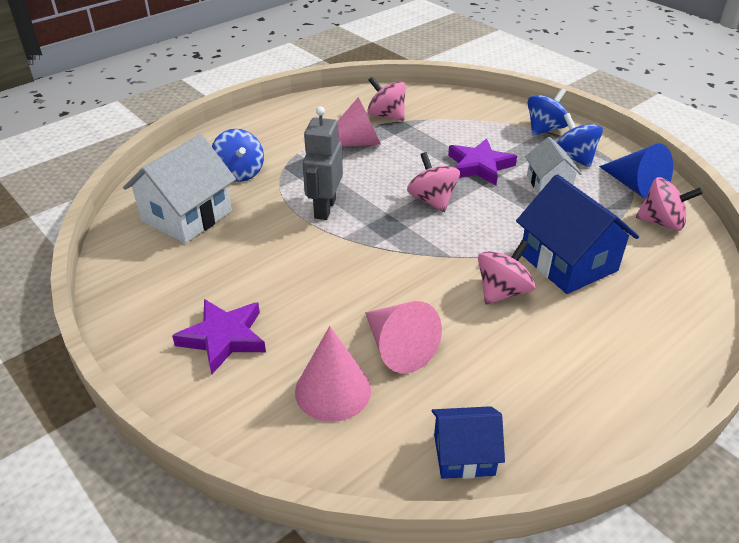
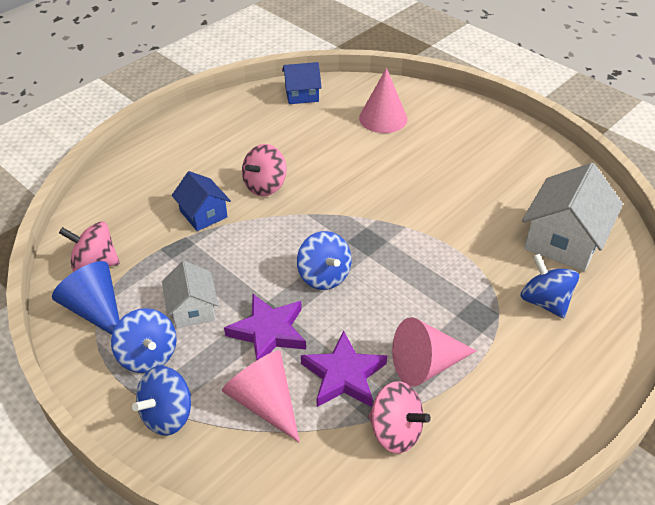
camera: 175 degrees right, 5 degrees up
purple star [172,299,266,375] -> purple star moved to [301,331,387,407]
grey robot [302,106,343,220] -> none
pink cone [365,301,442,373] -> pink cone moved to [222,350,300,443]
pink spinning top [407,152,460,212] -> blue spinning top [297,231,351,290]
blue house [516,174,639,294] -> blue house [172,171,231,231], size x0.58

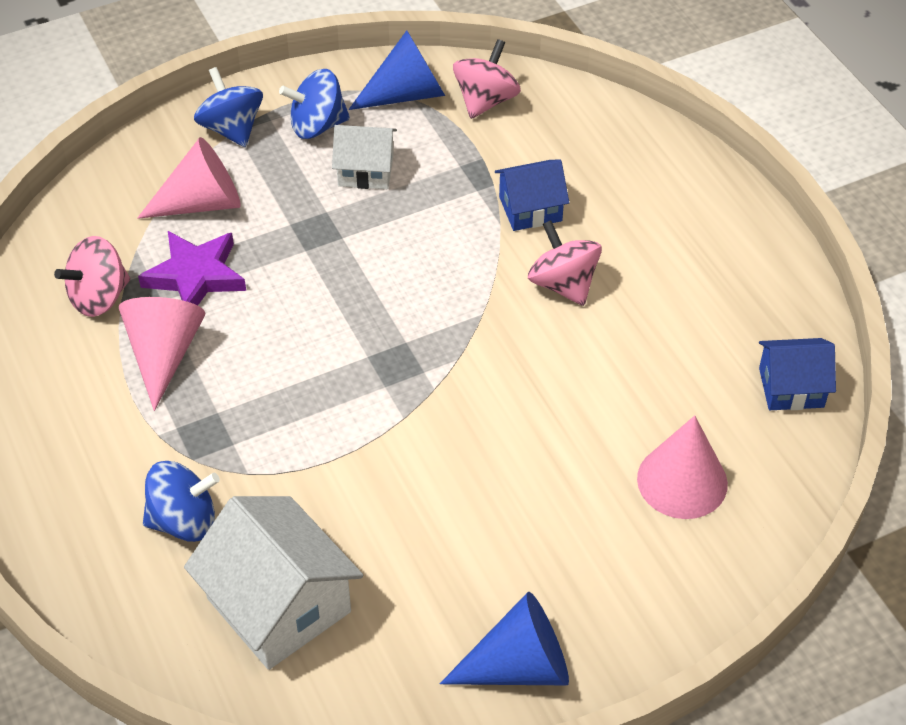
camera: 110 degrees right, 5 degrees up
purple star [224,294,306,361] -> none
blue house [282,62,322,104] -> blue house turned 75 degrees clockwise [759,338,836,410]
blue spinning top [297,231,351,290] -> none
none -> blue cone [440,592,569,685]

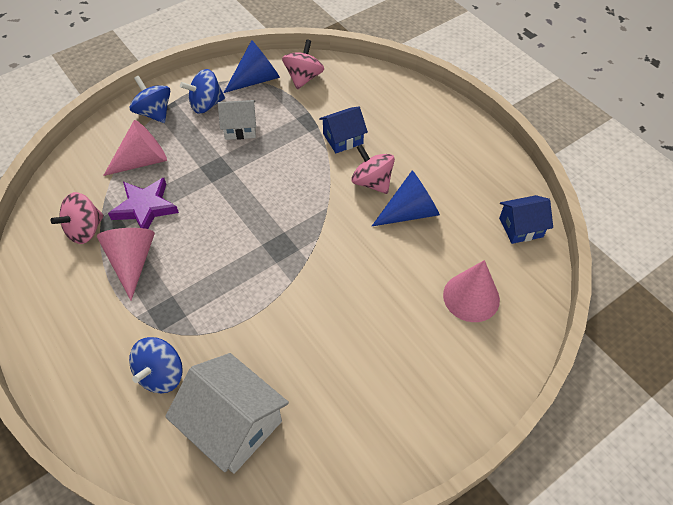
camera: 10 degrees left, 5 degrees up
blue spinning top [143,461,220,542] -> blue spinning top turned 135 degrees clockwise [129,337,183,393]
blue cone [440,592,569,685] -> blue cone moved to [372,170,440,226]

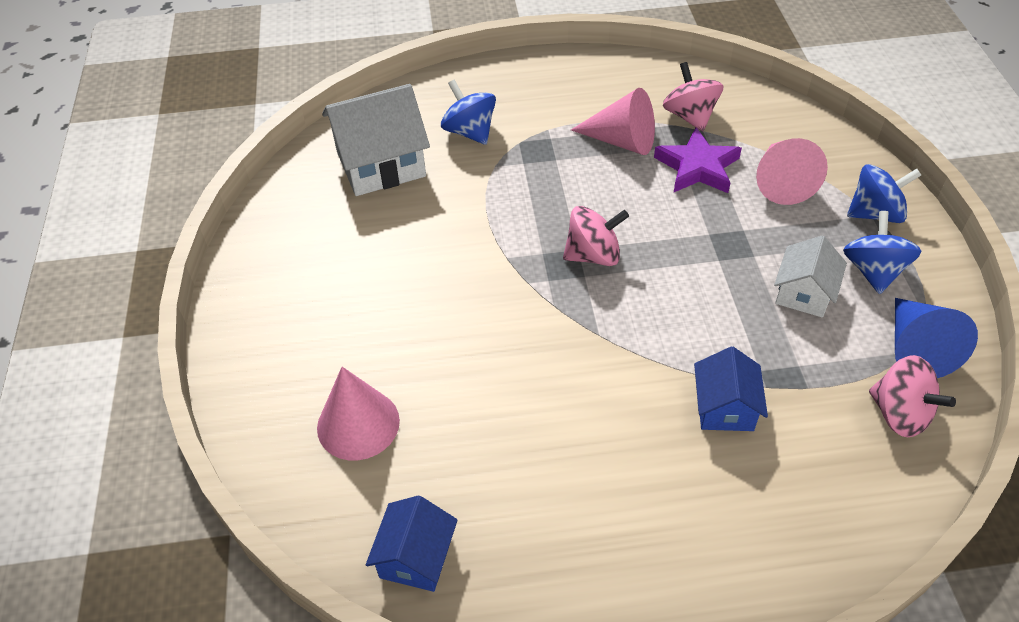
camera: 120 degrees right, 5 degrees down
pink spinning top [351,144,395,194] -> pink spinning top moved to [563,206,629,266]
blue cone [372,170,440,226] -> none

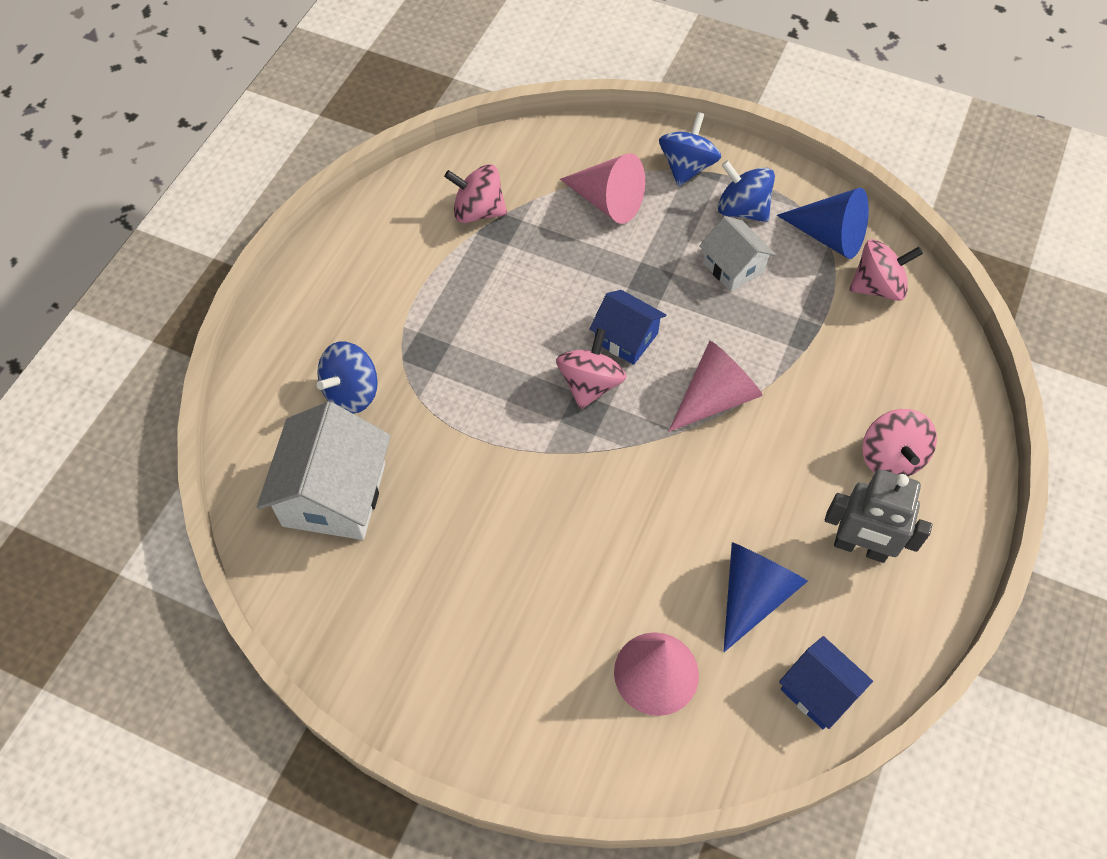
camera: 60 degrees left, 10 degrees up
blue spinning top [441,80,496,145] -> blue spinning top turned 45 degrees counterclockwise [317,342,378,414]
pink cone [571,88,655,155] -> pink cone moved to [669,341,763,432]
purple star [654,127,742,193] -> none
blue house [694,346,768,431] -> blue house moved to [590,290,666,365]
none -> blue cone [723,542,808,652]
none -> grey robot [825,469,932,563]
none -> pink spinning top [862,409,937,476]

